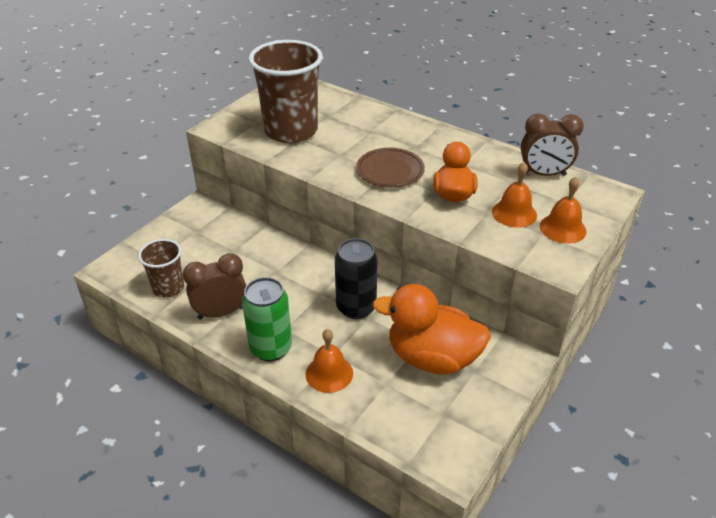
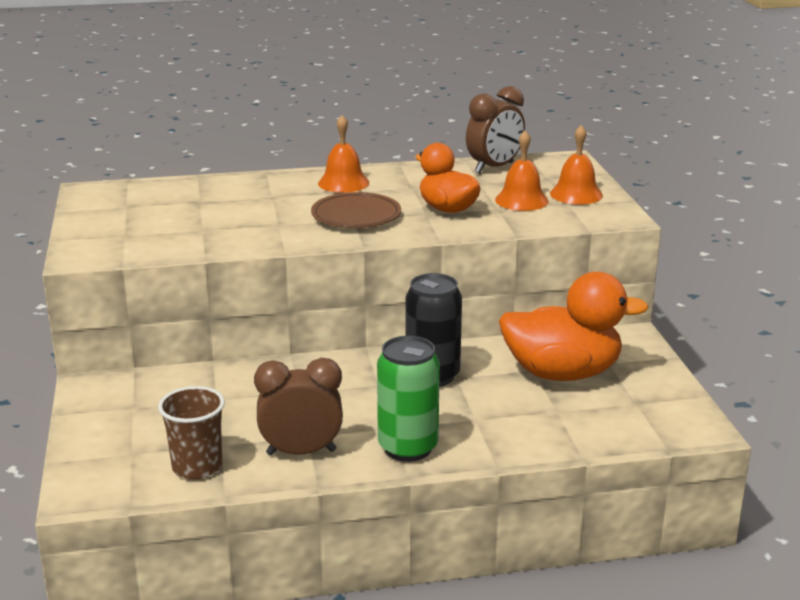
camera: 45 degrees left, 15 degrees down
brown clock [183,253,246,319] -> brown clock turned 60 degrees clockwise [254,358,343,456]
brown cup [249,40,323,143] -> none
orange bell [306,329,353,393] -> orange bell moved to [318,115,369,193]
orange duck [373,284,491,375] -> orange duck turned 150 degrees counterclockwise [499,272,649,381]

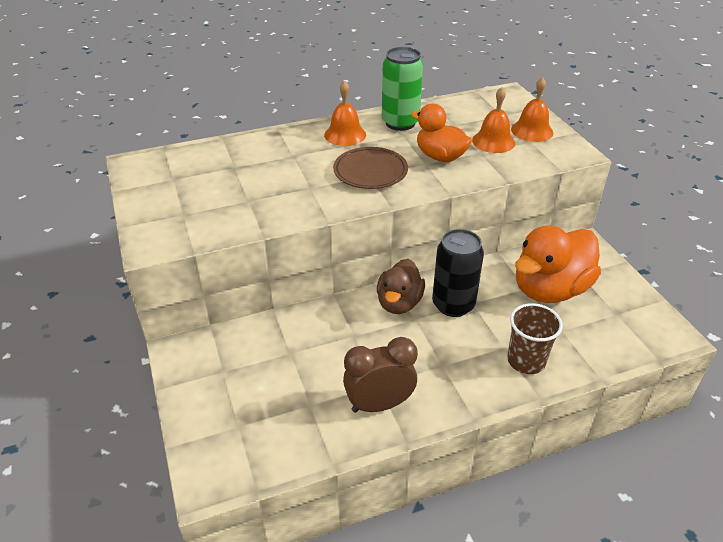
camera: 10 degrees left, 15 degrees up
brown cup [158,386,225,479] -> brown cup moved to [508,303,563,374]
green can [377,336,440,462] -> green can moved to [382,47,423,131]
brown clock [466,86,525,174] -> none
orange duck [499,272,649,381] -> orange duck turned 150 degrees clockwise [515,225,601,303]
none -> brown duck [377,259,425,314]

